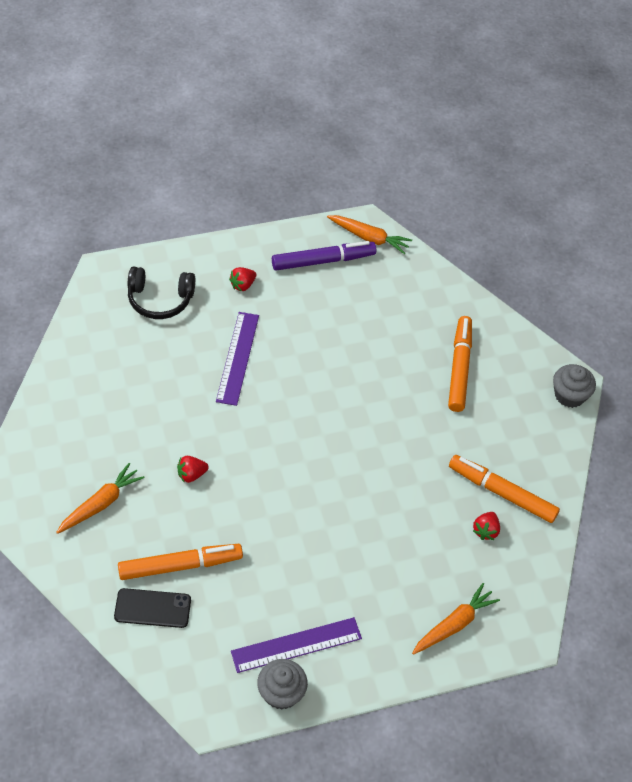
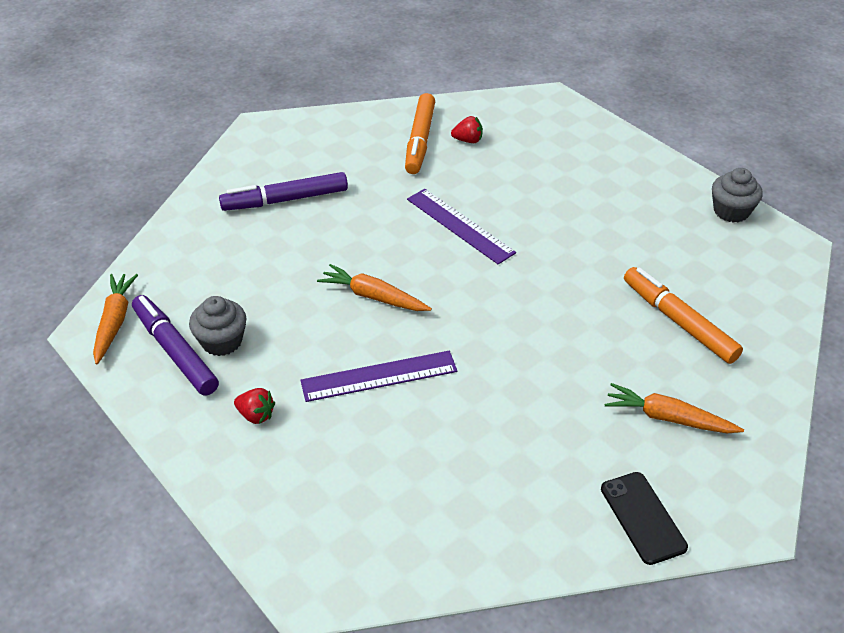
camera: 110 degrees left, 10 degrees down
black phone [114,588,191,628] -> black phone moved to [601,472,688,565]
black headphones [128,267,195,319] -> none
red strawberry [177,456,209,483] -> none
purple ruler [231,617,362,673] -> purple ruler moved to [407,189,516,265]
orange carrot [412,583,500,655] -> orange carrot moved to [317,264,432,311]
orange marker [448,316,472,412] -> purple marker [219,172,348,211]
grey cupcake [553,364,596,408] -> grey cupcake moved to [189,296,247,356]

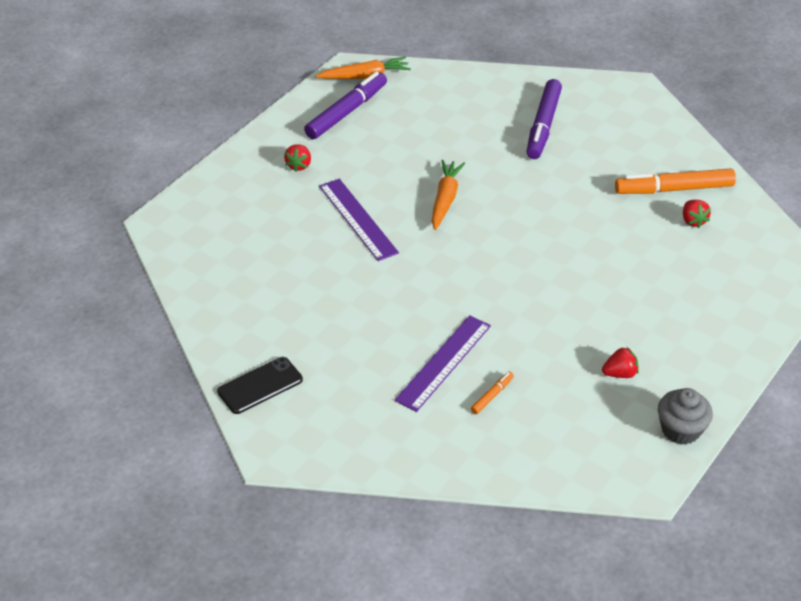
camera: 75 degrees right, 0 degrees up
grey cupcake [189,296,247,356] -> none
purple marker [219,172,348,211] -> purple marker turned 135 degrees counterclockwise [526,79,562,159]
purple ruler [407,189,516,265] -> purple ruler moved to [395,315,491,412]
orange carrot [605,383,744,433] -> none
orange marker [624,267,743,364] -> orange marker [471,372,514,414], size x0.45
none -> red strawberry [602,347,638,378]

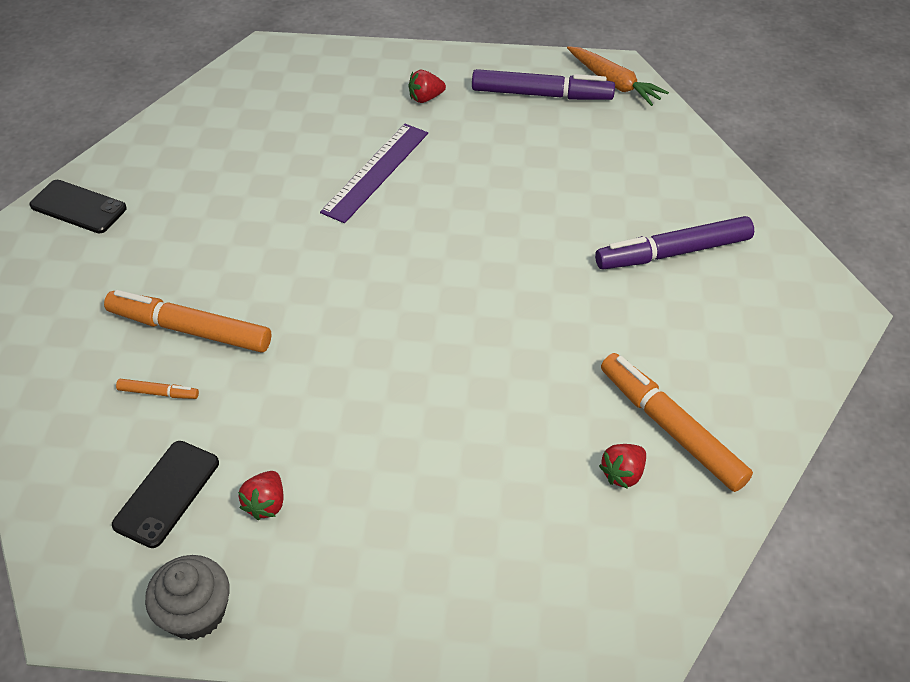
camera: 60 degrees right, 5 degrees up
purple ruler [395,315,491,412] -> orange marker [104,290,271,353]
orange carrot [432,160,465,230] -> none
red strawberry [602,347,638,378] -> red strawberry turned 60 degrees clockwise [238,471,284,520]
none -> black phone [112,441,219,548]

